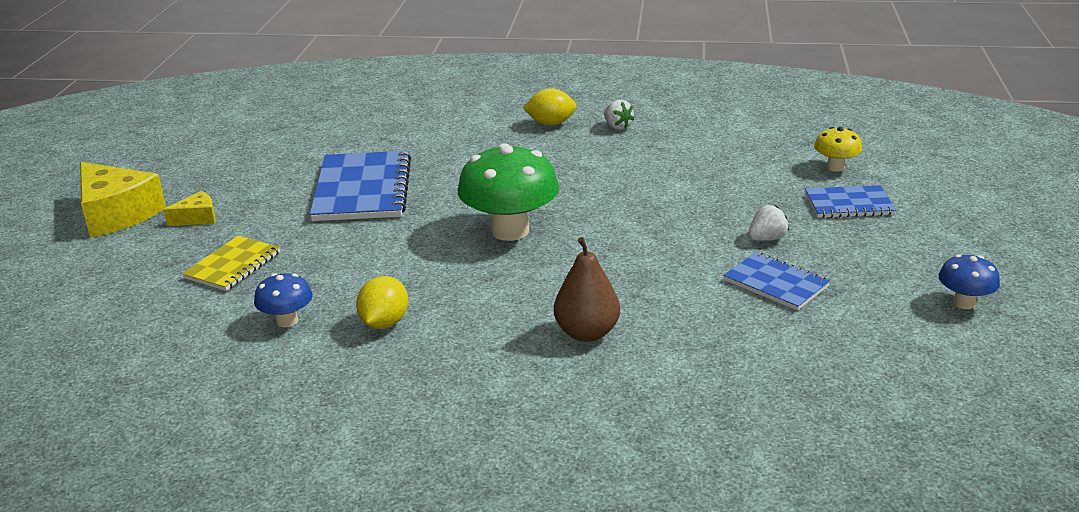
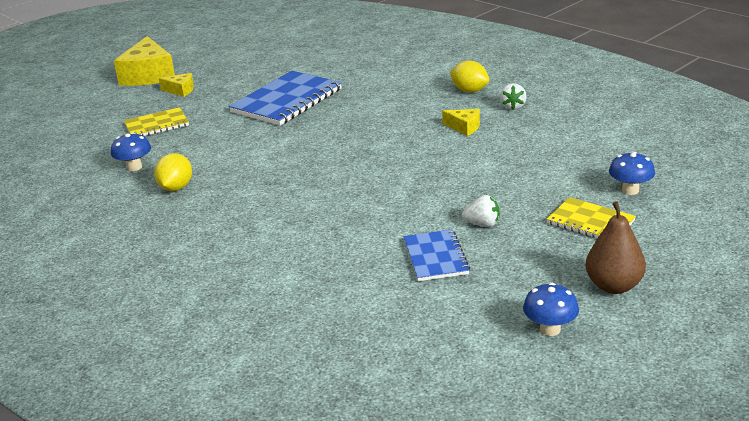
camera: 40 degrees right, 0 degrees up
yellow lemon [356,276,408,329] -> yellow lemon turned 45 degrees counterclockwise [154,153,192,191]
green mushroom [458,144,559,241] -> none
brown pear [554,237,620,342] -> brown pear moved to [585,201,646,294]
blue notebook [805,185,896,218] -> yellow notebook [546,197,636,238]
yellow mushroom [814,127,862,172] -> blue mushroom [609,152,655,195]
none -> yellow cheese [442,109,480,136]

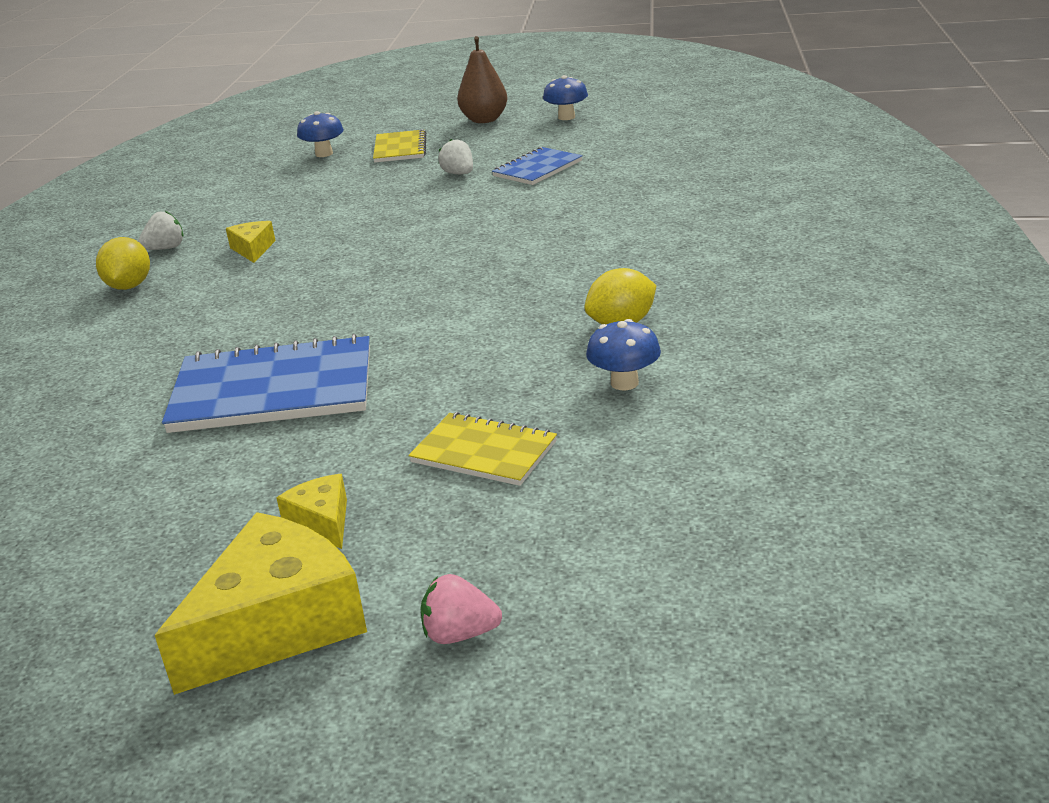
camera: 130 degrees left, 0 degrees up
none -> pink strawberry [421,574,502,644]

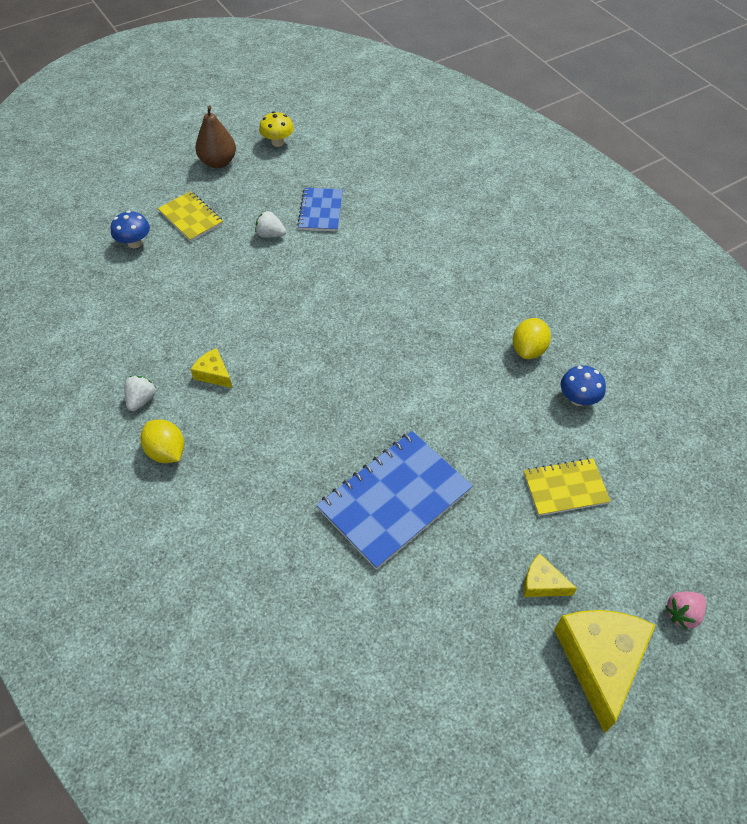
camera: 40 degrees left, 25 degrees up
blue mushroom [543,75,588,120] -> yellow mushroom [259,111,294,147]

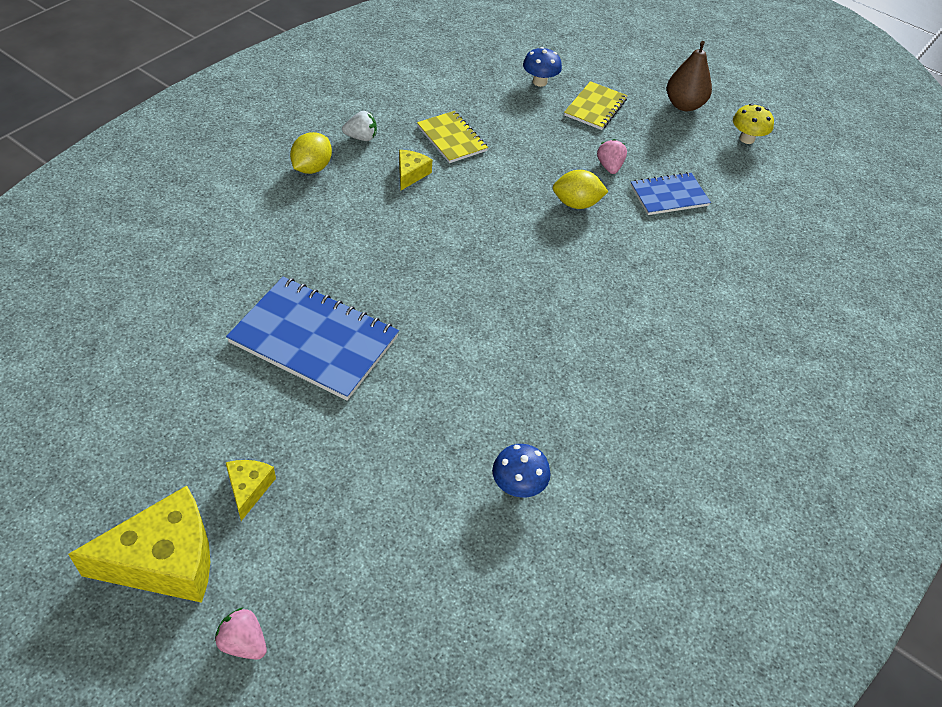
camera: 65 degrees right, 5 degrees down
white strawberry [255,211,286,238] -> pink strawberry [597,139,627,174]
yellow lemon [513,318,551,359] -> yellow lemon moved to [553,170,609,209]
yellow notebook [524,458,611,516] -> yellow notebook moved to [417,111,488,163]

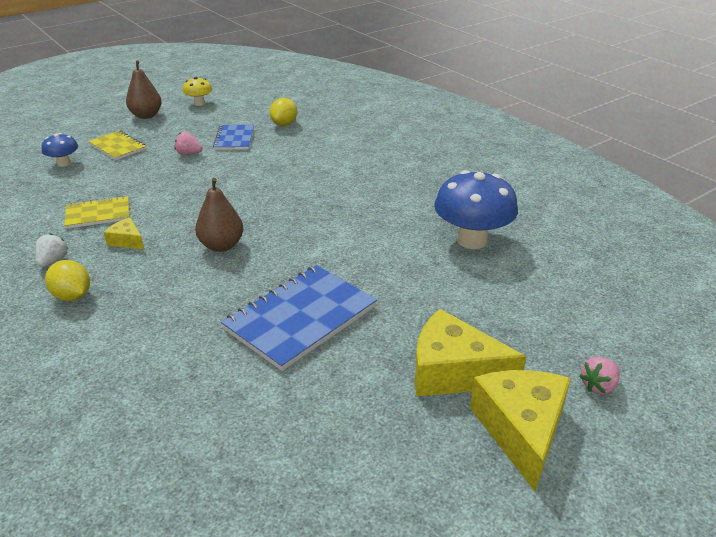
camera: 70 degrees left, 15 degrees down
yellow cheese [225,460,276,521] -> yellow cheese [415,309,526,396], size x2.05
blue mushroom [492,444,551,498] -> blue mushroom [434,170,518,249], size x1.97
yellow lemon [553,170,609,209] -> yellow lemon moved to [269,98,297,126]
none -> brown pear [195,178,243,252]

